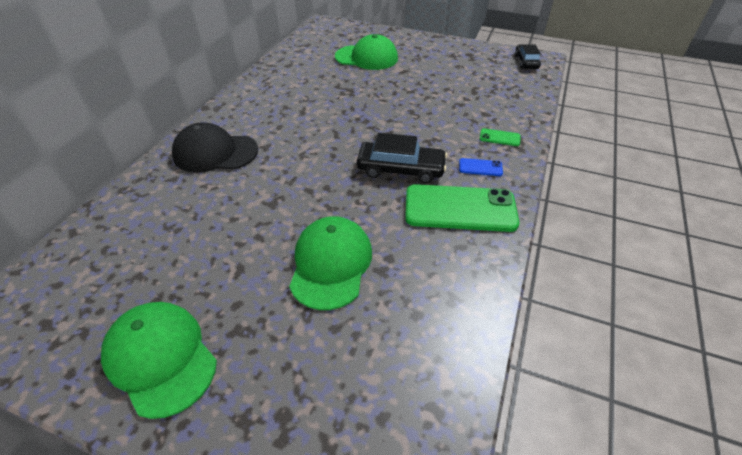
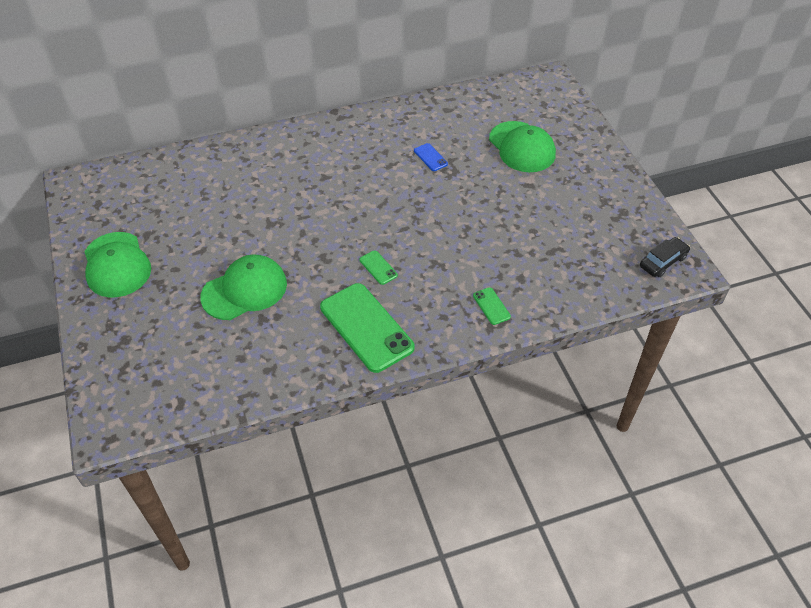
camera: 50 degrees right, 5 degrees up
green cap [101,302,217,419] -> green cap turned 150 degrees clockwise [84,232,151,297]
black cap [172,122,258,173] -> none
black car [357,133,447,184] -> green phone [359,250,398,285]
blue phone [459,158,503,176] -> blue phone moved to [414,143,448,171]

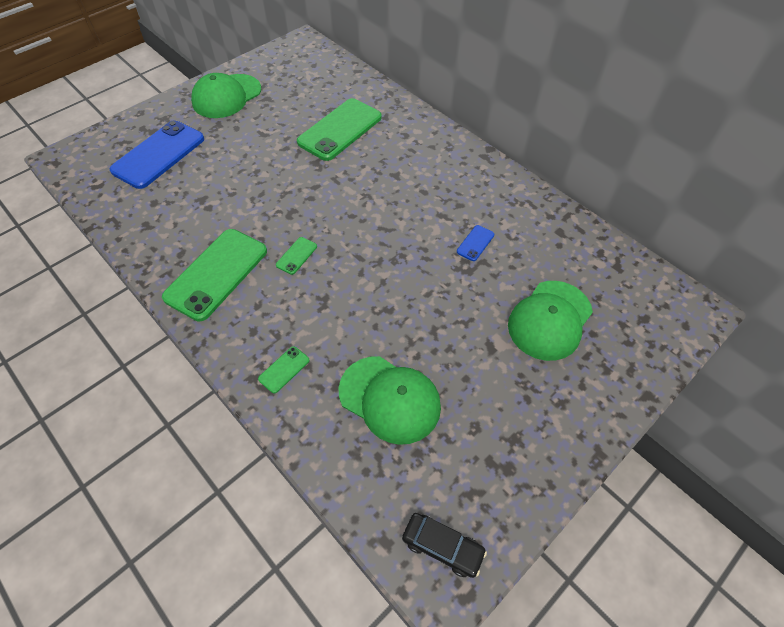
camera: 65 degrees right, 5 degrees up
green cap [200,254,287,320] -> green cap moved to [339,356,441,445]
none -> blue phone [110,120,204,189]
none -> green phone [297,98,382,161]

